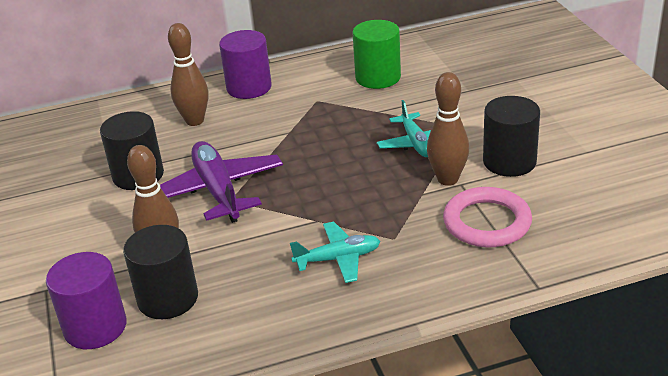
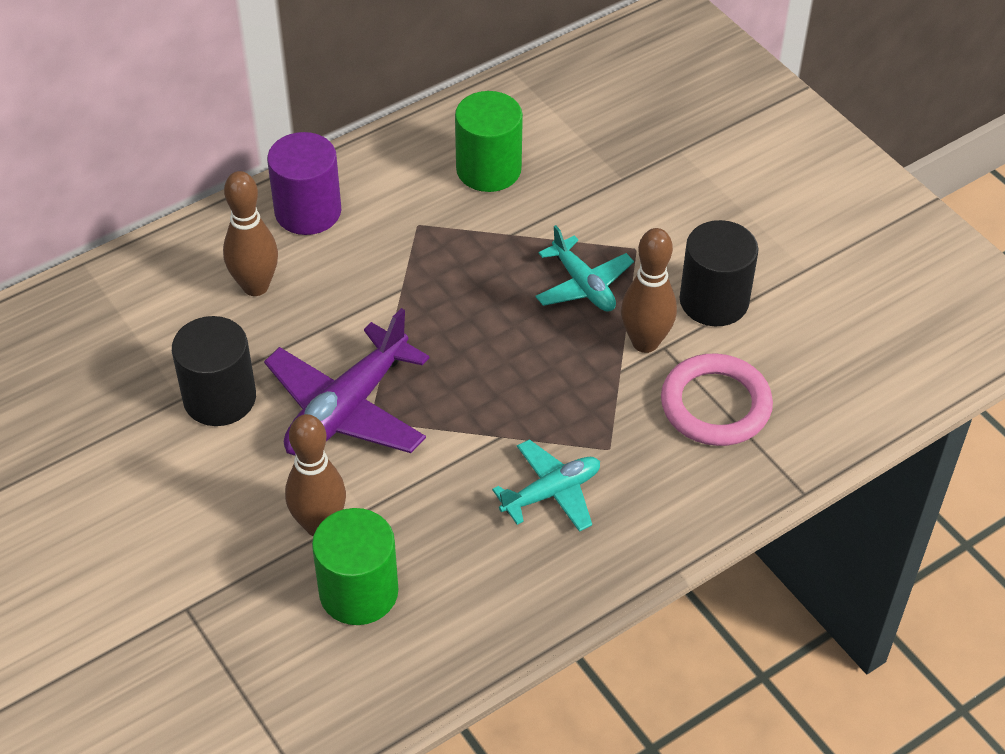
camera: 20 degrees left, 15 degrees up
purple cylinder [46,252,127,349] -> none
black cylinder [123,225,198,319] -> green cylinder [312,508,398,625]
purple plane [160,141,283,223] -> purple plane turned 105 degrees counterclockwise [264,308,429,456]

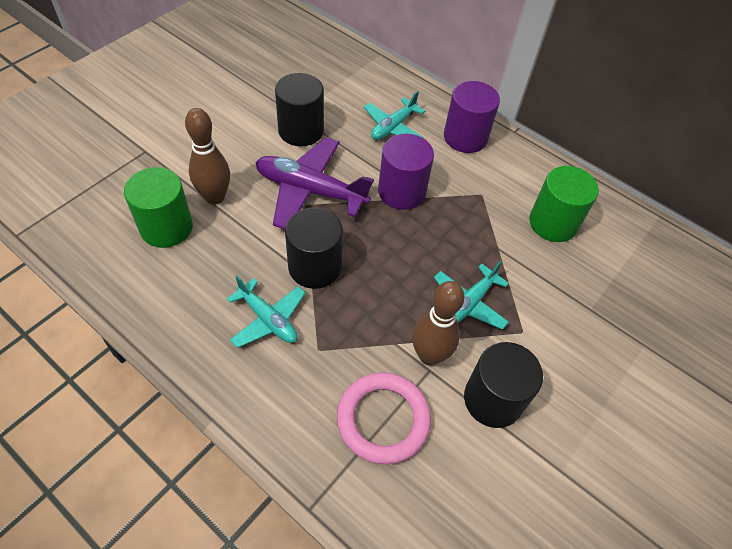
camera: 70 degrees right, 5 degrees up
brown bowling pin [223,171,278,296] -> turquoise plane [364,91,425,140]
none -> black cylinder [285,208,343,289]
none -> purple cylinder [378,134,434,210]

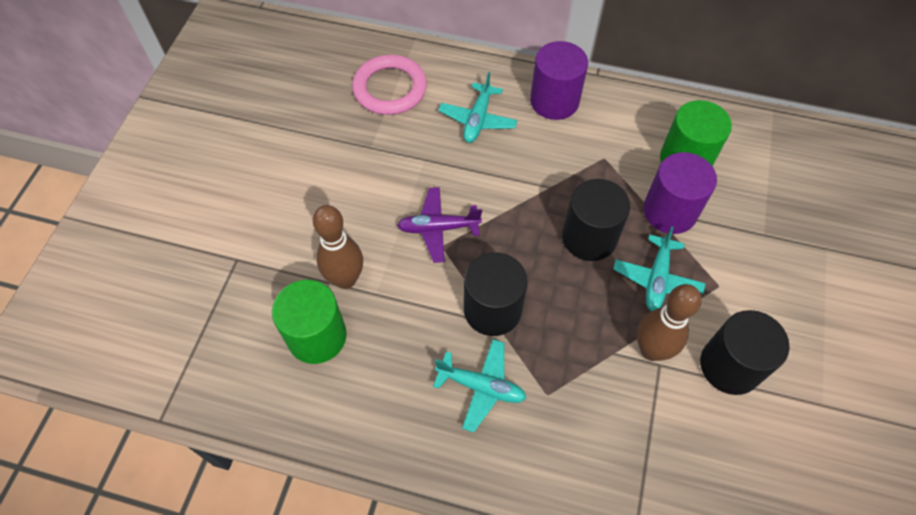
camera: 20 degrees left, 5 degrees up
purple plane [256,137,374,230] -> purple plane [397,187,482,263], size x0.61
black cylinder [275,73,324,146] -> black cylinder moved to [562,179,630,261]
pink ring [337,372,431,465] -> pink ring moved to [352,55,427,115]
purple cylinder [378,134,434,210] -> purple cylinder moved to [643,152,717,234]

